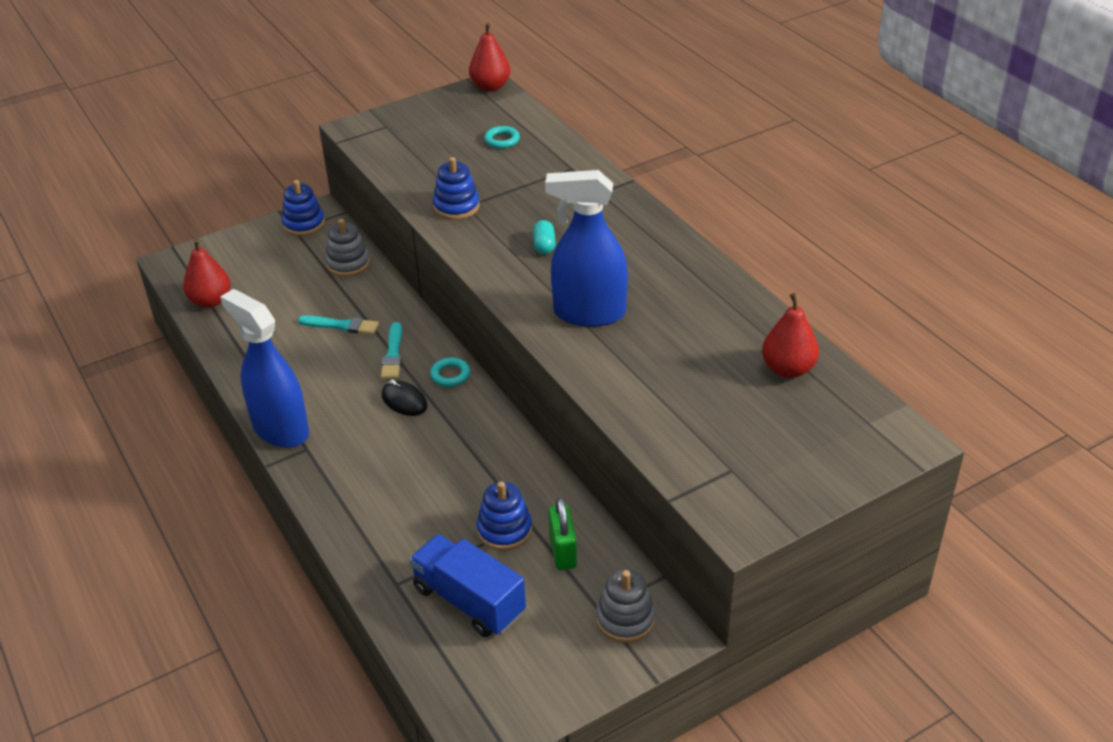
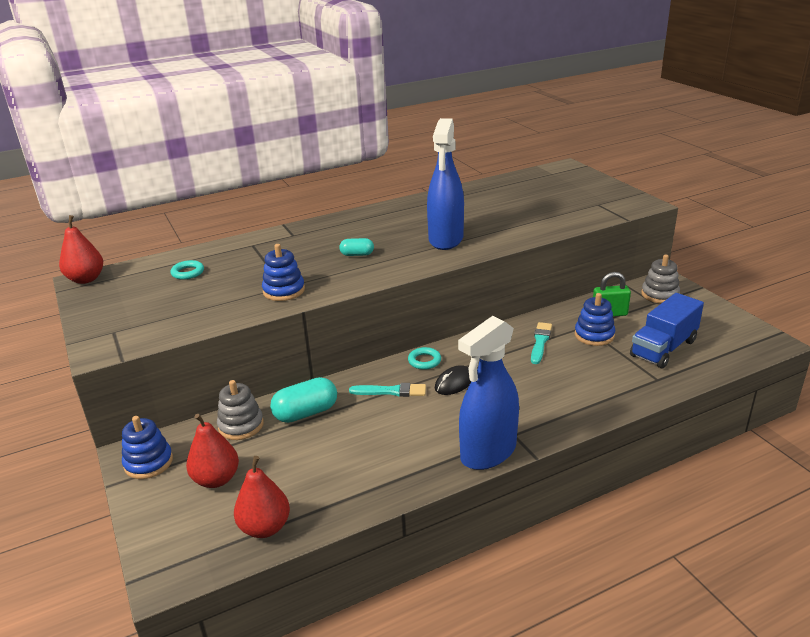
camera: 85 degrees left, 10 degrees down
turquoise brush [298,315,379,335] -> turquoise brush moved to [531,322,552,364]
red pear [762,293,819,378] -> red pear moved to [186,414,239,488]
none -> turquoise capsule [270,377,337,423]

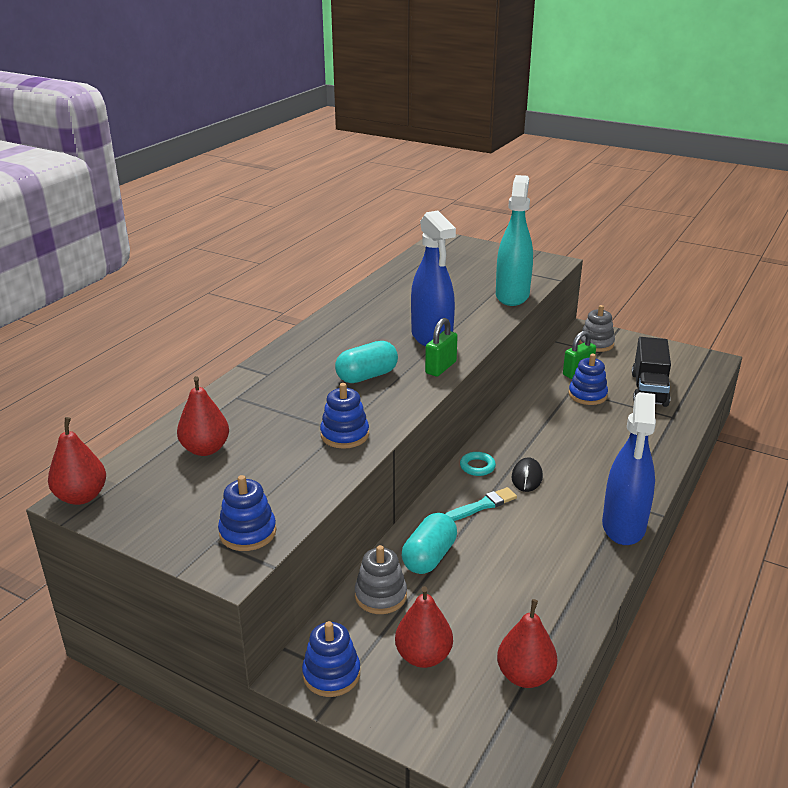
camera: 35 degrees left, 0 degrees up
turquoise ring [170,260,204,280] -> red pear [177,376,229,456]
turquoise capsule [339,238,374,256] -> turquoise capsule [335,341,398,383], size x1.72
turquoise brush [531,322,552,364] -> none
blue truck [630,293,704,368] -> black truck [632,337,671,407]
none -> blue stacking toy [218,475,276,551]
none -> green padlock [425,318,458,377]
none -> turquoise spray bottle [496,175,533,306]

